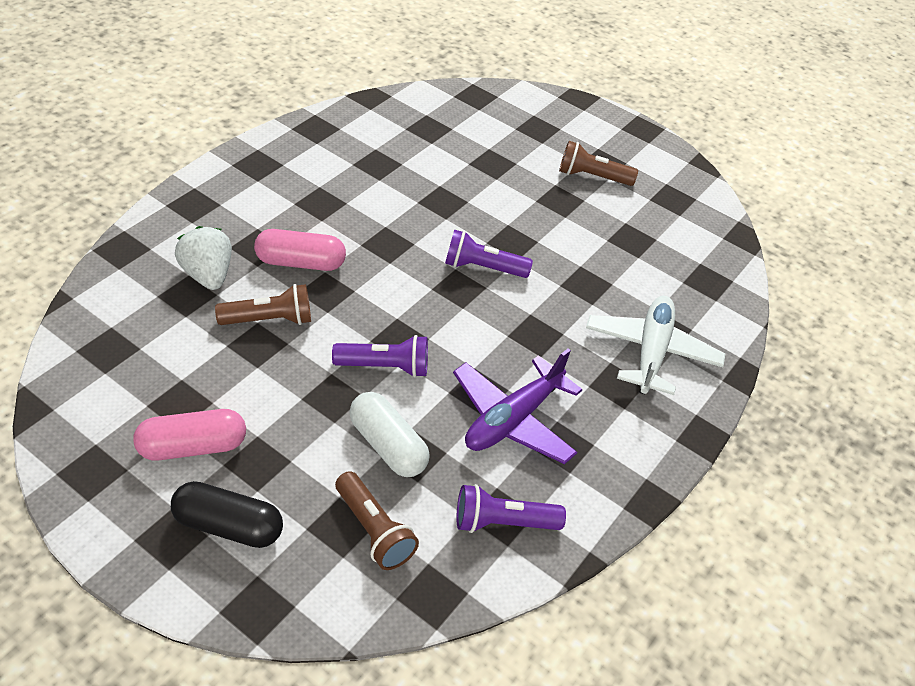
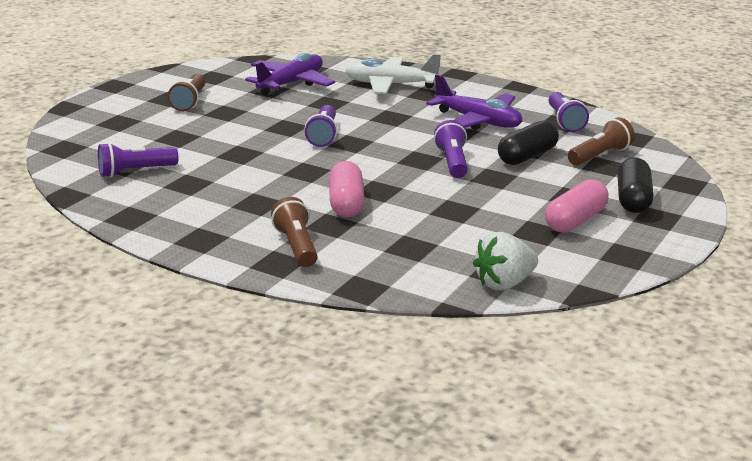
camera: 90 degrees left, 20 degrees down
pink capsule [133,409,246,461] -> pink capsule turned 60 degrees clockwise [545,179,609,233]
white strawberry [175,226,232,290] -> white strawberry moved to [473,232,538,290]
brown flashlight [215,284,311,325] -> brown flashlight moved to [271,197,318,267]
white capsule [350,392,430,477] -> black capsule [498,120,559,165]
none -> purple flashlight [98,142,179,177]
none -> purple plane [245,53,335,96]

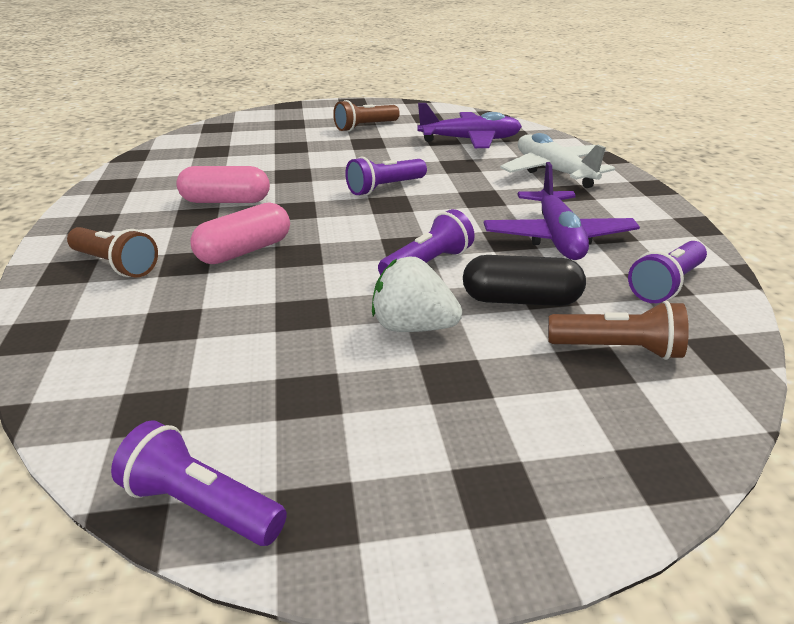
camera: 50 degrees right, 5 degrees up
purple flashlight [98,142,179,177] -> purple flashlight moved to [111,420,287,546]
brown flashlight [271,197,318,267] -> brown flashlight turned 90 degrees clockwise [67,227,158,278]
white strawberry [473,232,538,290] -> white strawberry moved to [372,256,462,332]
pink capsule [545,179,609,233] -> pink capsule moved to [176,166,270,203]
black capsule [617,157,654,213] -> none

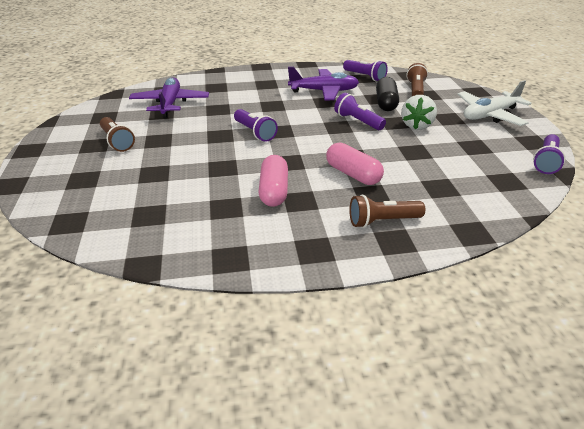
camera: 90 degrees left, 5 degrees up
brown flashlight [67,227,158,278] -> brown flashlight turned 135 degrees counterclockwise [349,195,425,228]
white plane [500,133,615,188] -> white plane moved to [458,80,531,126]

